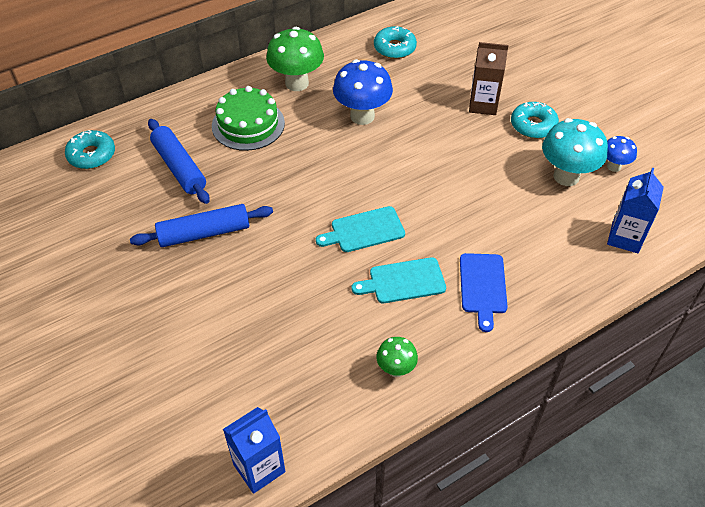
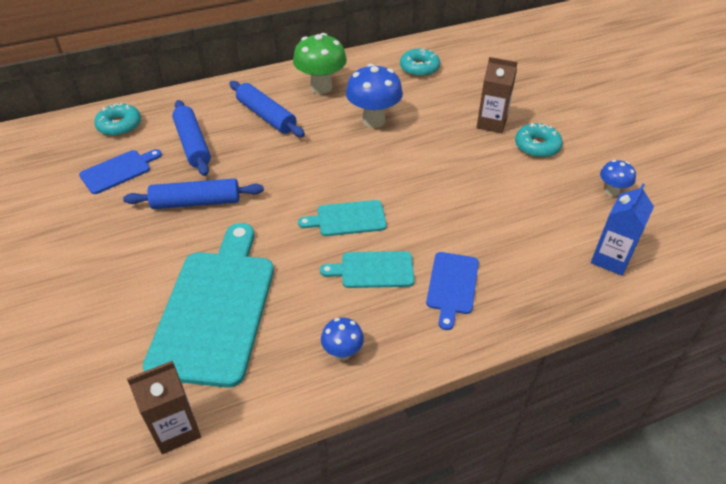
camera: 10 degrees right, 5 degrees down
green cake [212,86,285,151] -> blue rolling pin [229,81,305,137]
blue carton [223,407,285,494] -> brown carton [127,361,201,454]
green mushroom [376,337,418,377] -> blue mushroom [321,318,364,361]
turquoise mushroom [542,118,608,186] -> none
none -> blue cutting board [79,149,162,194]
none -> turquoise cutting board [143,223,274,388]

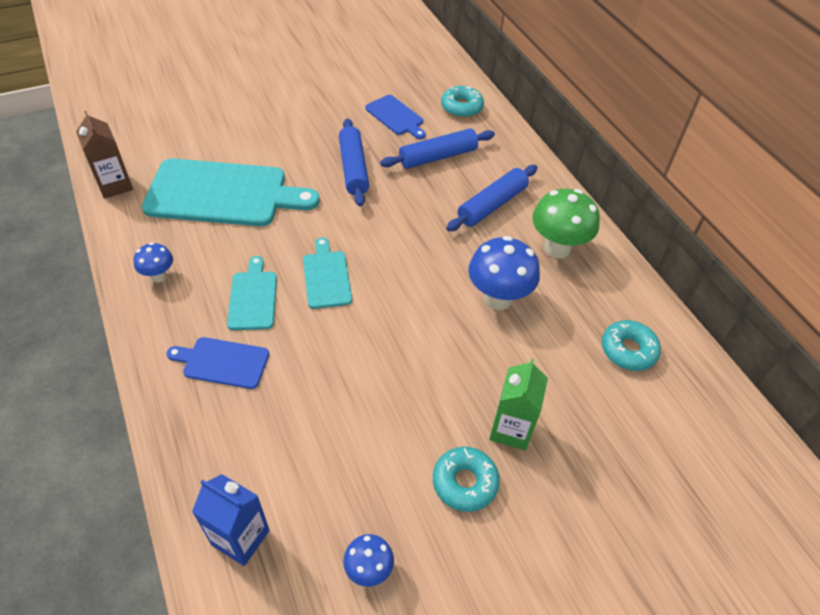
camera: 85 degrees right, 5 degrees up
brown carton [476,57,518,133] -> green carton [489,359,548,450]

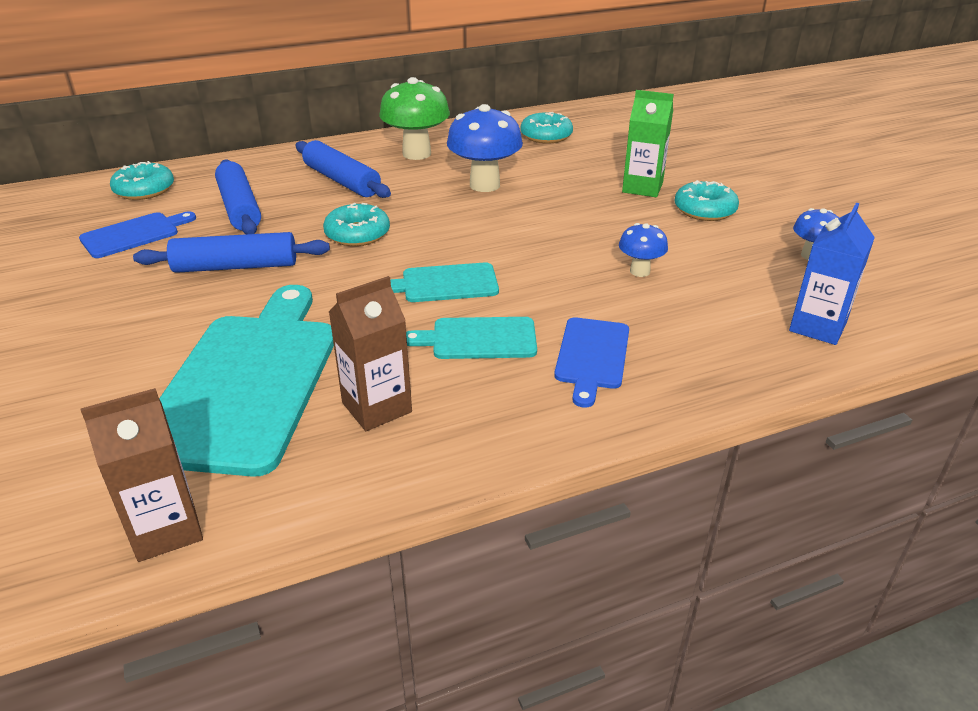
camera: 85 degrees left, 15 degrees down
blue mushroom [134,242,173,282] -> blue mushroom moved to [619,223,668,277]
none -> turquoise donut [323,203,390,246]
none -> brown carton [329,276,412,431]

